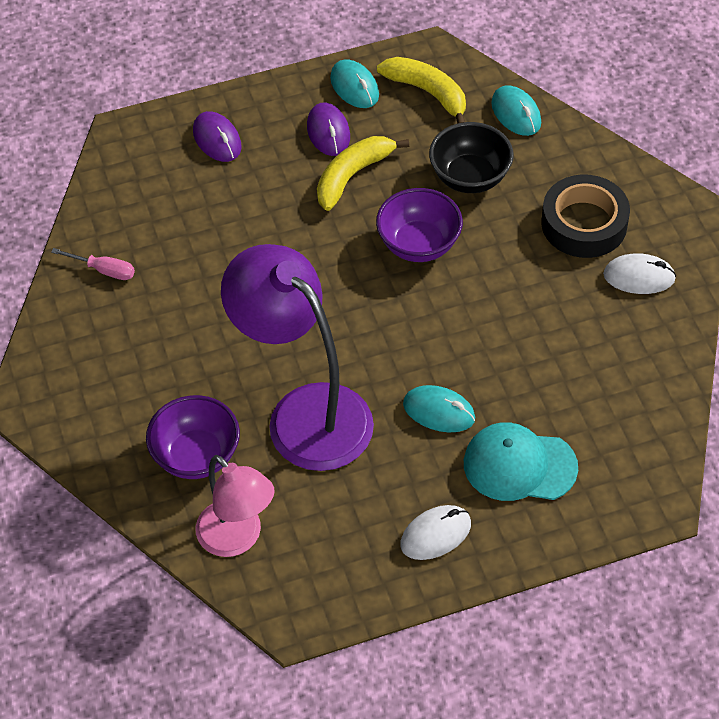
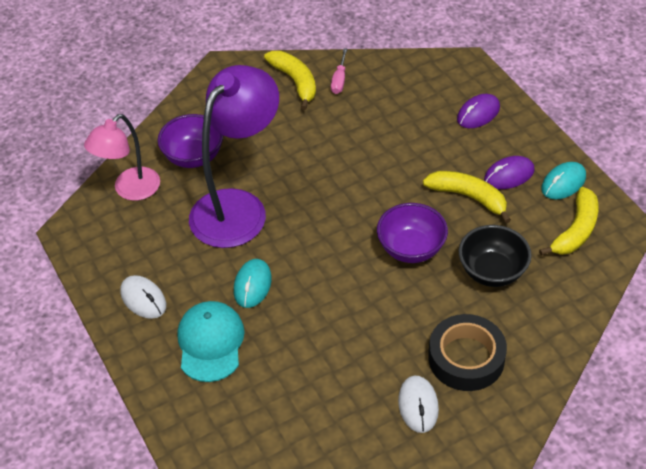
camera: 80 degrees right, 5 degrees down
turquoise mouse [491,85,541,136] -> none
none -> yellow banana [264,51,316,110]

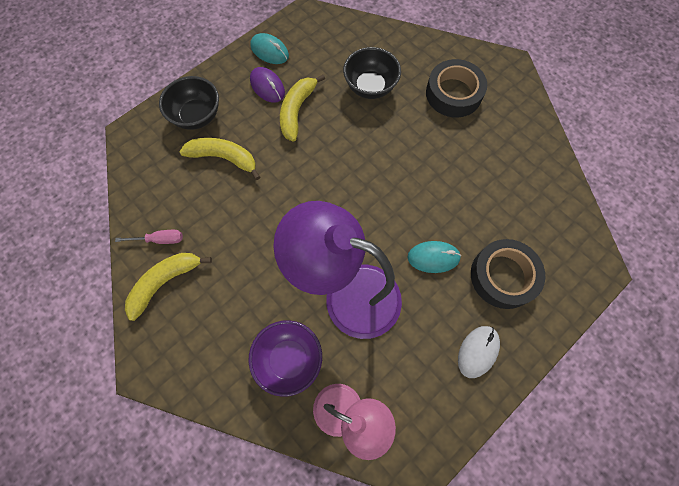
camera: 105 degrees left, 20 degrees up
turquoise cap [177,301,245,382] -> black tape [471,239,546,309]
purple bowl [377,203,448,263] -> none
white mouse [398,376,439,433] -> none
purple mouse [457,94,500,128] -> black bowl [159,76,219,130]
yellow banana [539,187,598,256] -> yellow banana moved to [179,138,260,180]

